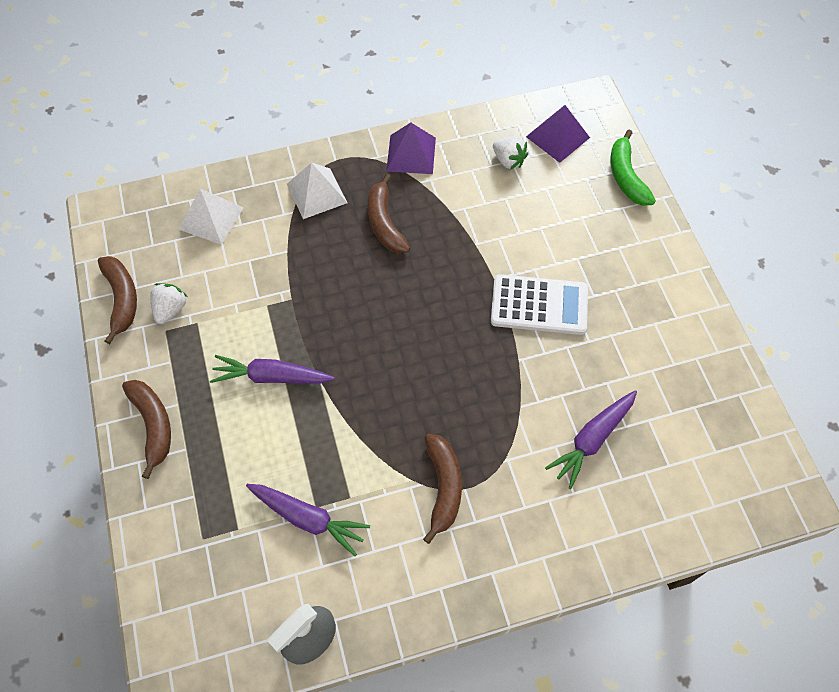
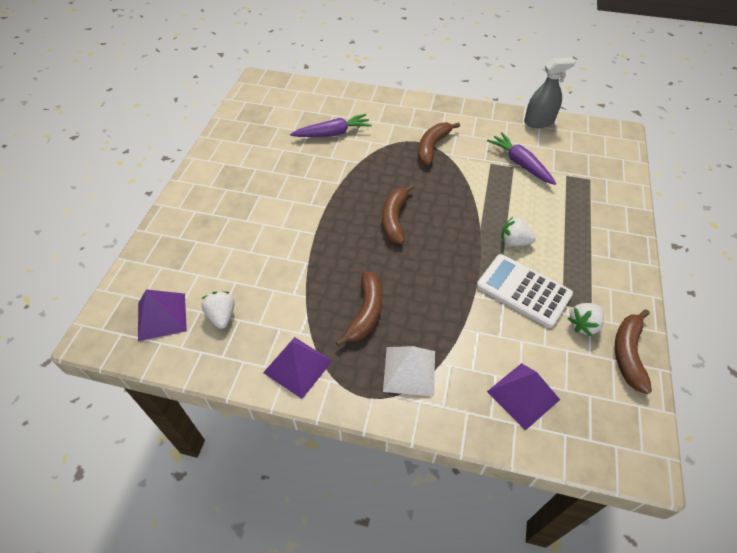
camera: 150 degrees left, 10 degrees down
brown banana [122,380,171,479] -> brown banana moved to [382,184,414,244]
white pyramid [178,189,244,245] -> purple pyramid [487,363,560,431]
purple carrot [210,355,335,384] -> white strawberry [501,217,536,246]
white calculator [491,274,588,335] -> white calculator moved to [476,254,573,328]
green banana [611,130,656,206] -> none

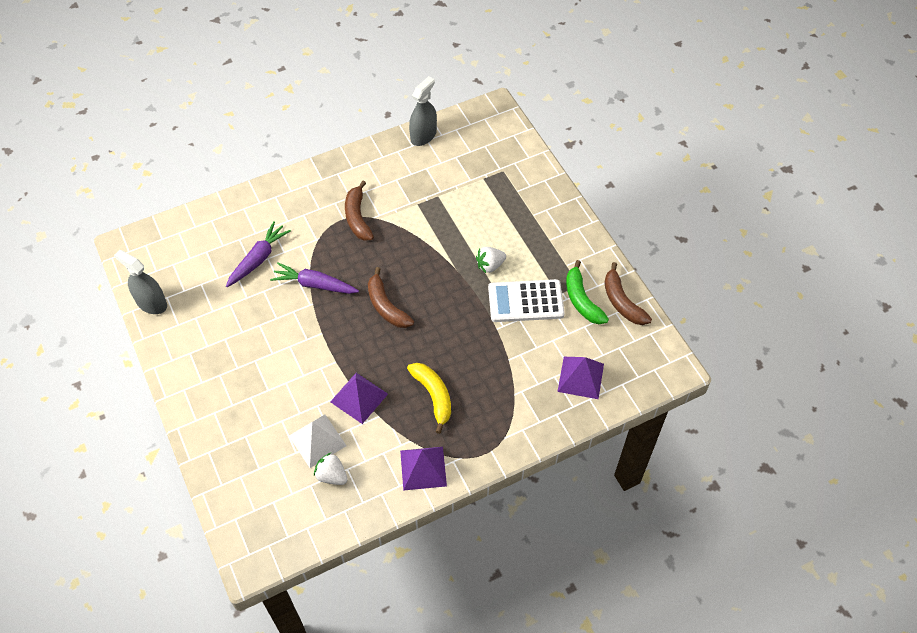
camera: 40 degrees left, 5 degrees up
purple pyramid [138,289,187,341] -> purple pyramid moved to [330,373,388,424]
brown banana [336,271,382,347] -> yellow banana [407,363,451,434]
white pyramid [383,346,435,397] -> white pyramid moved to [289,415,347,468]
purple carrot [487,132,556,185] -> purple carrot moved to [270,263,359,294]
white strawberry [568,303,604,336] -> green banana [566,260,609,324]
none -> grey spray bottle [114,250,167,314]

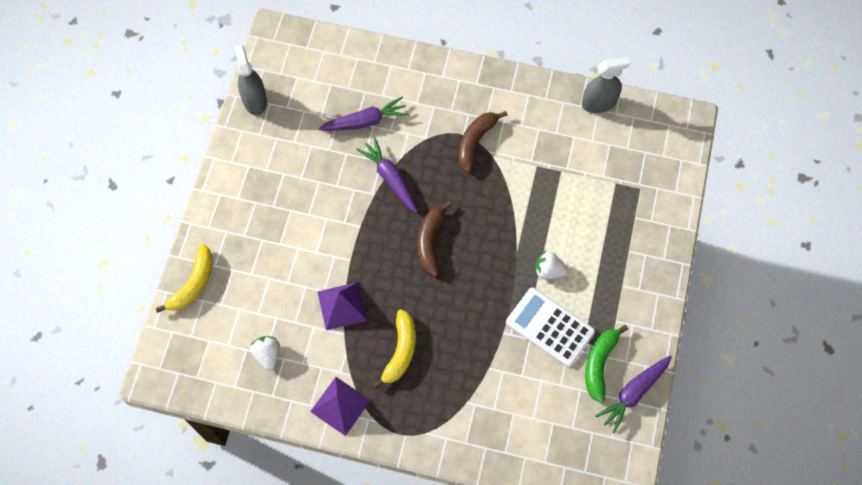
camera: 40 degrees right, 10 degrees up
white pyramid [289,415,347,468] -> none
purple pyramid [557,357,604,399] -> none
brown banana [604,262,652,325] -> purple carrot [595,355,672,434]
none -> yellow banana [156,244,213,313]

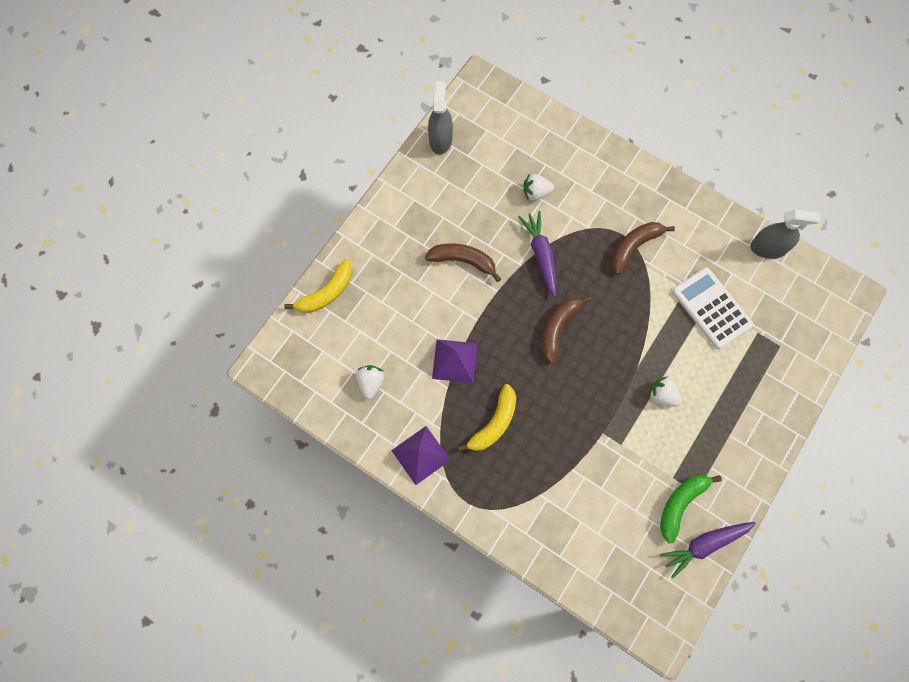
camera: 20 degrees right, 5 degrees up
purple carrot [318,96,409,131] -> white strawberry [524,174,554,201]
white calculator [506,288,595,367] -> white calculator moved to [672,267,753,349]
none -> brown banana [425,243,501,282]

